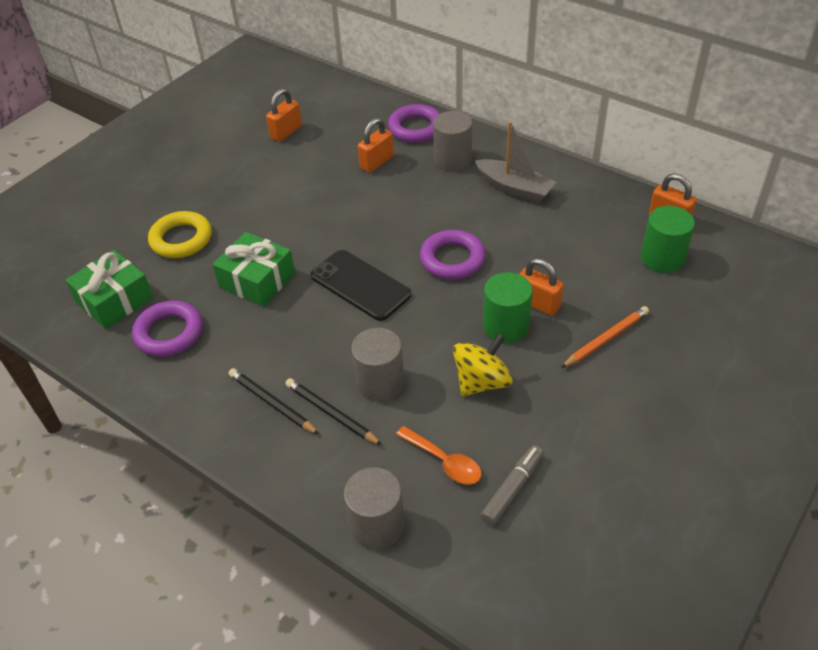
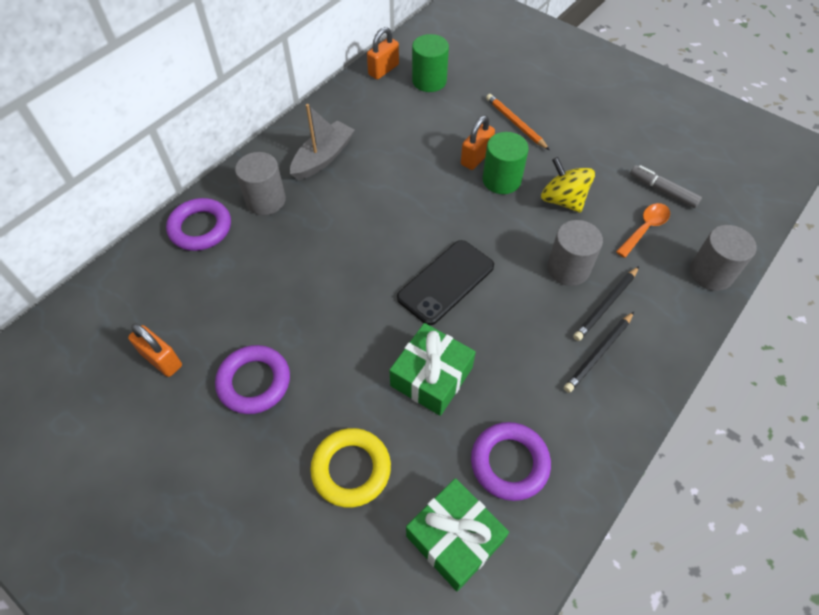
camera: 90 degrees left, 10 degrees up
orange padlock [358,118,394,172] -> none
purple ring [420,230,486,279] -> purple ring moved to [215,345,290,414]

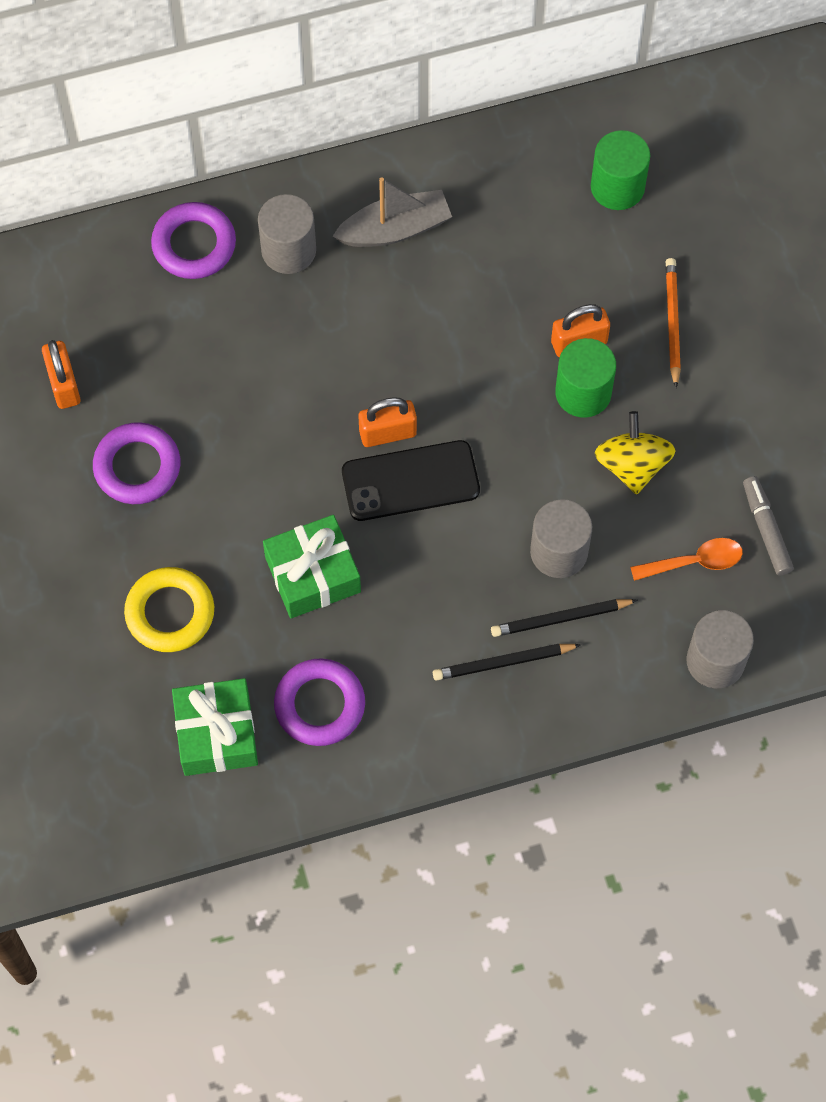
camera: 35 degrees right, 10 degrees up
orange padlock [367,27,399,79] -> orange padlock moved to [358,397,417,447]

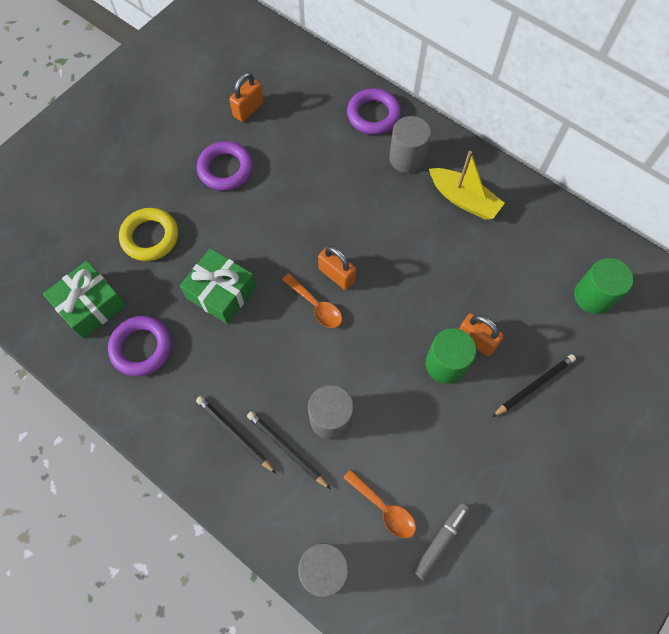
camera: 55 degrees right, 0 degrees up
grey boat [332,177,452,247] -> yellow boat [429,151,505,219]
black phone [342,440,480,521] -> orange spoon [282,273,342,328]
yellow spinning top [595,411,676,494] -> none
orange pencil [666,258,681,388] -> black pencil [492,354,576,417]

